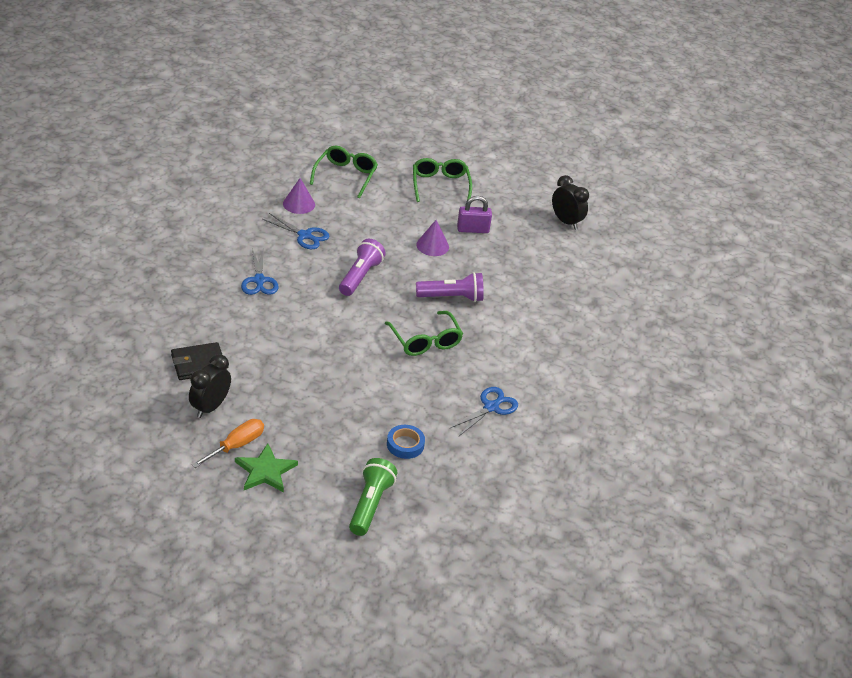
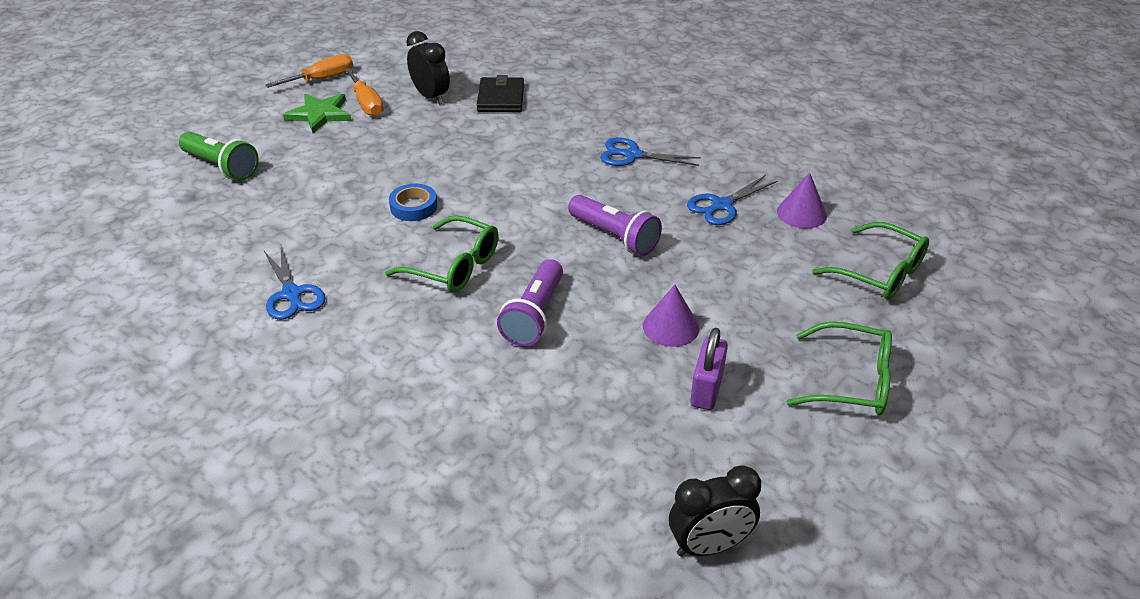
camera: 115 degrees right, 0 degrees up
green glasses [385,311,463,356] -> green glasses turned 150 degrees counterclockwise [385,215,499,293]
blue tape [387,425,425,459] -> blue tape moved to [389,184,437,221]
none -> orange screwdriver [265,54,353,88]

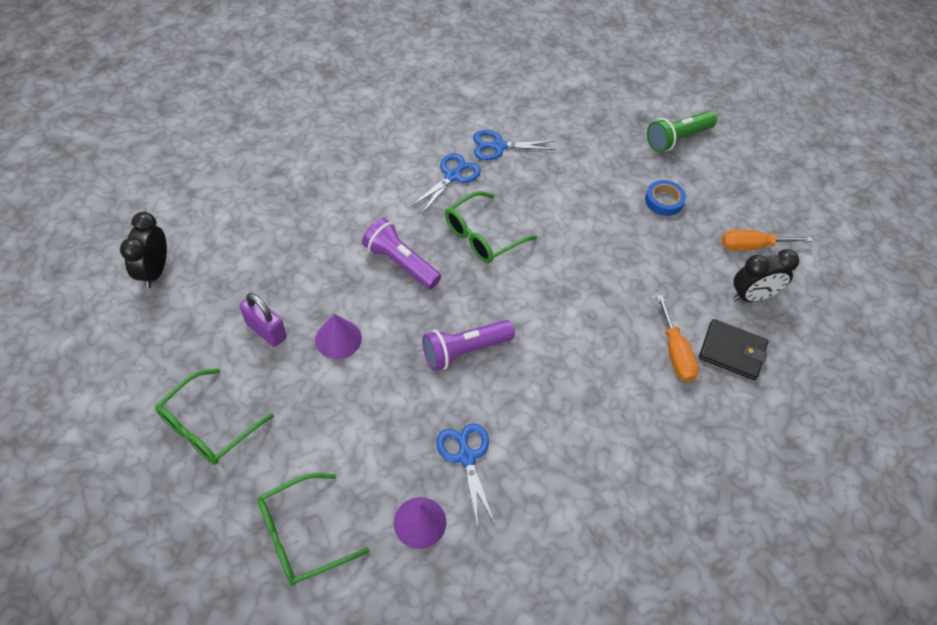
camera: 110 degrees right, 15 degrees up
orange screwdriver [265,54,353,88] -> orange screwdriver moved to [656,295,699,382]
green star [283,94,352,133] -> none
blue tape [389,184,437,221] -> blue tape moved to [645,180,686,216]
blue scissors [600,137,701,166] -> blue scissors moved to [412,153,481,214]

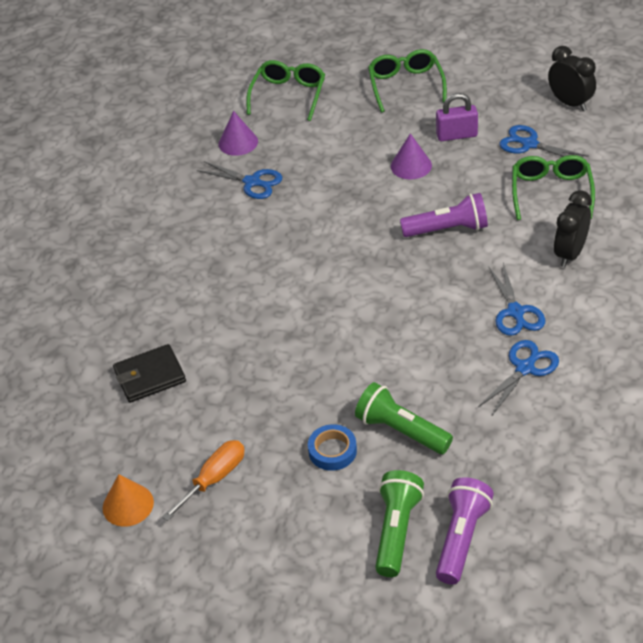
camera: 140 degrees right, 10 degrees down
purple flashlight [422,320,515,371] -> purple flashlight moved to [436,477,494,585]
green glasses [445,191,537,263] -> green glasses moved to [512,155,595,220]
orange screwdriver [656,295,699,382] -> none
black clock [733,249,799,302] -> black clock moved to [554,190,592,267]
none -> orange cone [103,474,154,527]
none -> green flashlight [355,382,453,454]
none -> blue scissors [499,125,589,157]

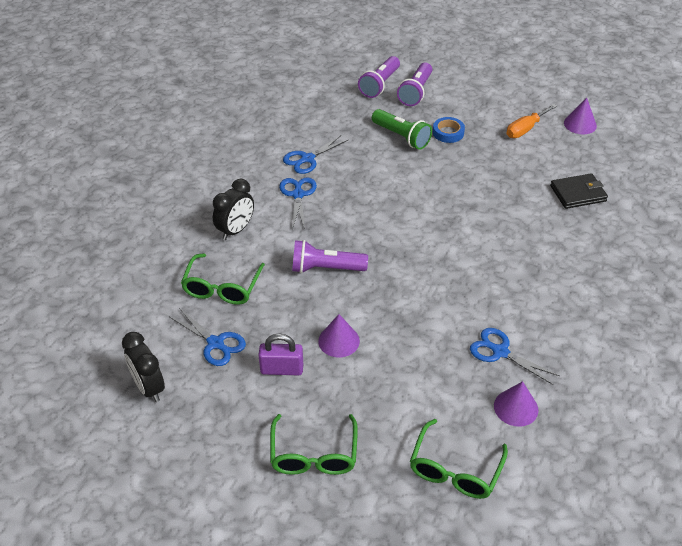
camera: 175 degrees left, 0 degrees up
orange cone [103,474,154,527] -> purple cone [564,98,597,134]
green flashlight [375,470,424,577] -> purple flashlight [397,63,432,106]

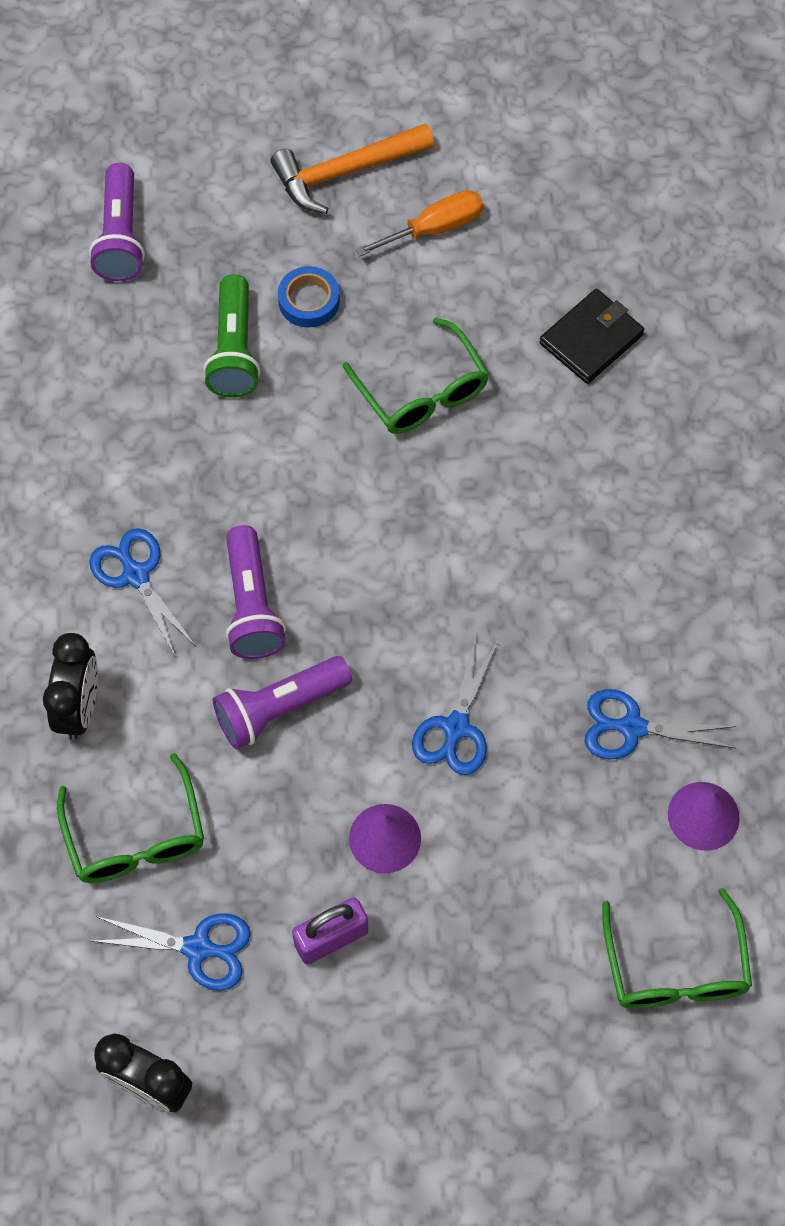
camera: 30 degrees left, 20 degrees up
green glasses [270,414,358,475] -> green glasses moved to [343,318,489,434]
blue scissors [283,135,349,174] -> blue scissors moved to [412,633,499,775]
green flashlight [372,109,432,150] -> green flashlight turned 75 degrees clockwise [203,274,261,398]
purple flashlight [397,63,432,106] -> purple flashlight moved to [226,525,286,659]
orange screwdriver [506,104,557,138] -> orange screwdriver turned 135 degrees counterclockwise [355,190,484,257]
purple cone [564,98,597,134] -> none
none -> orange hammer [271,123,434,214]

